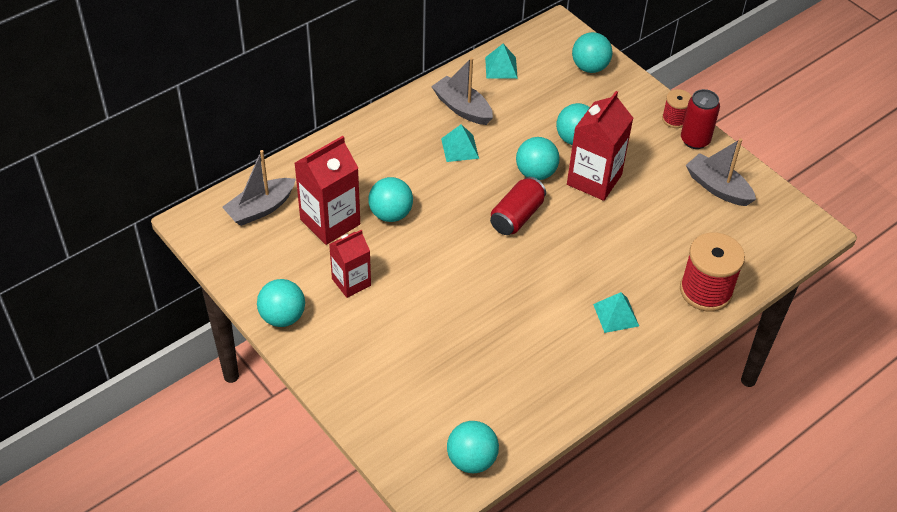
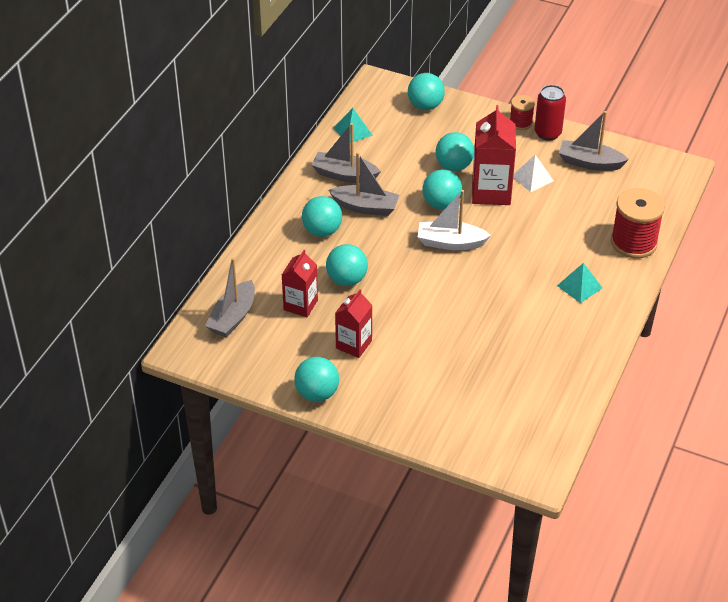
camera: 25 degrees left, 5 degrees down
red carton [295,136,360,245] -> red carton [282,250,318,317], size x0.64
turquoise pyramid [441,124,479,162] -> grey boat [329,152,399,216]
turquoise ball [447,421,499,473] -> turquoise ball moved to [302,196,342,237]
red can [490,177,546,235] -> white boat [418,190,491,250]
none -> white pyramid [513,155,554,192]

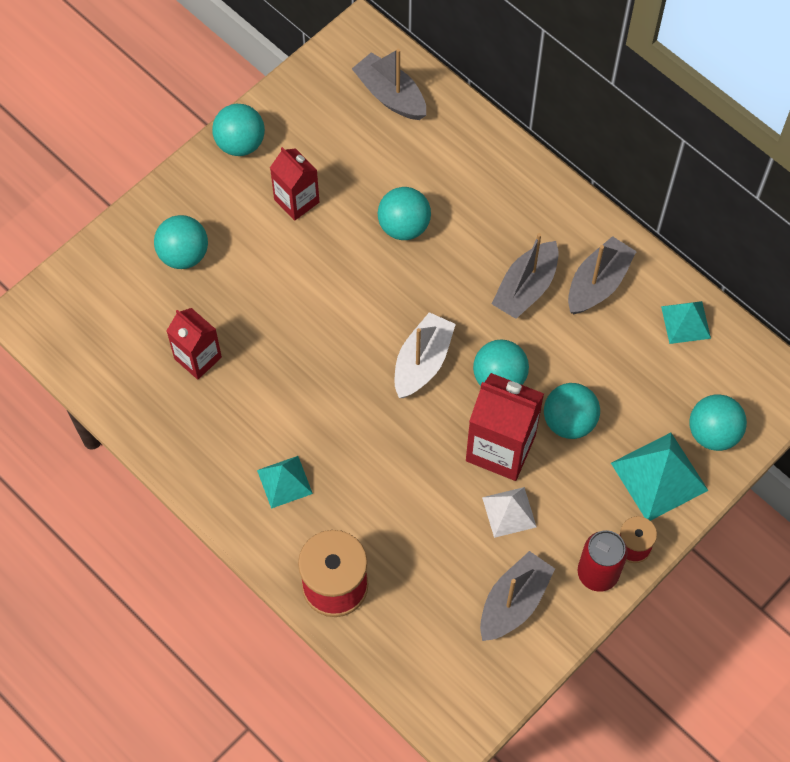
camera: 110 degrees right, 20 degrees up
red carton [282,250,318,317] -> red carton moved to [167,308,222,380]
turquoise ball [302,196,342,237] -> turquoise ball moved to [154,215,208,269]
none -> turquoise pyramid [611,433,709,521]

